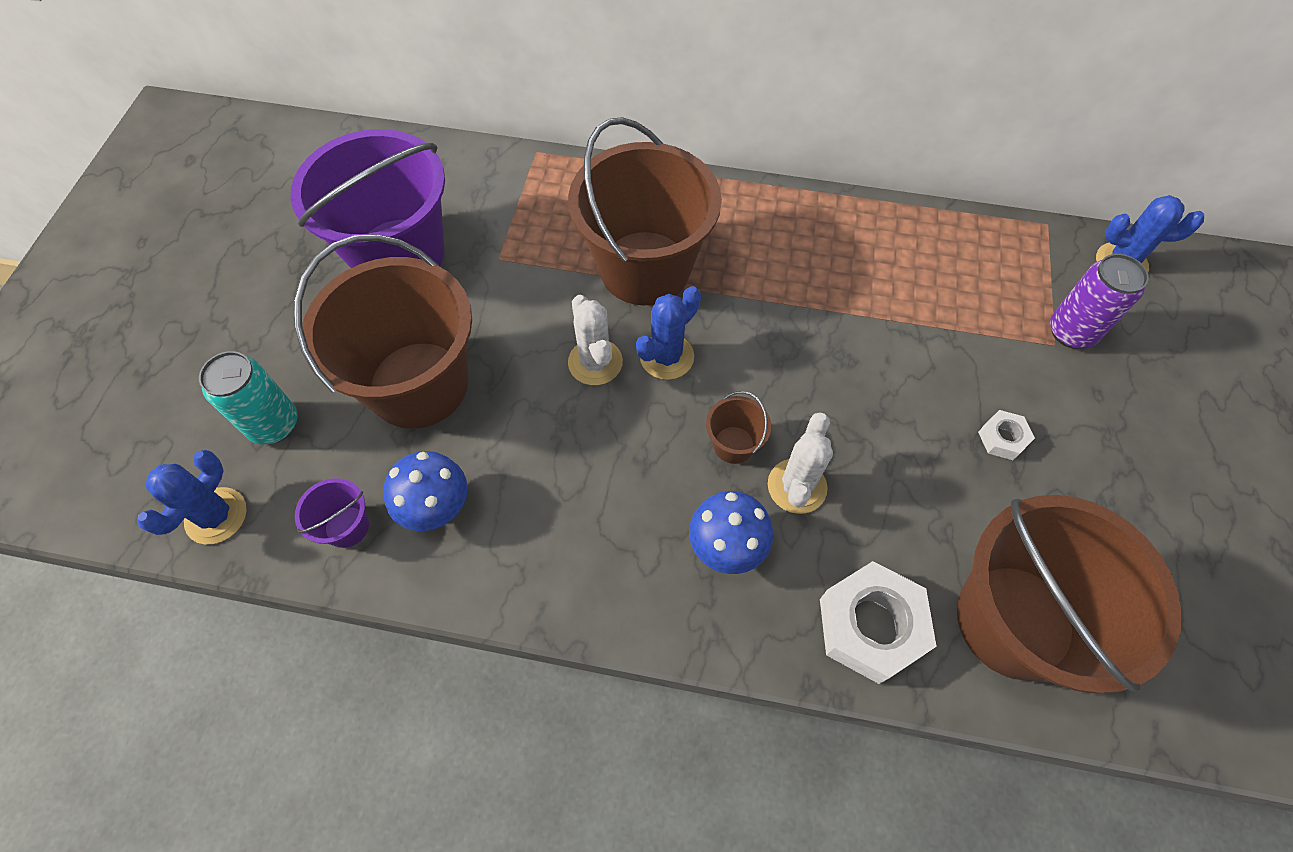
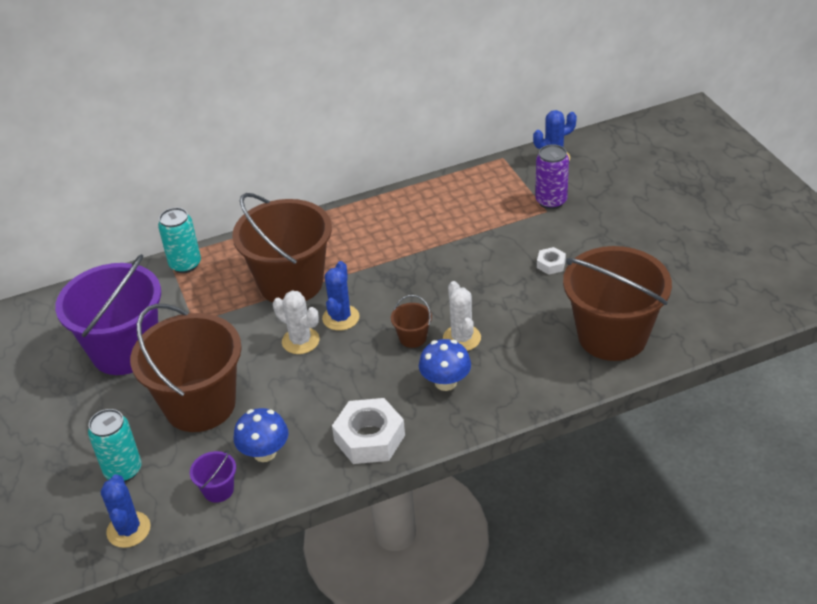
camera: 30 degrees left, 20 degrees down
white nut [820,561,937,684] -> white nut moved to [332,398,405,464]
none -> turquoise can [158,207,201,273]

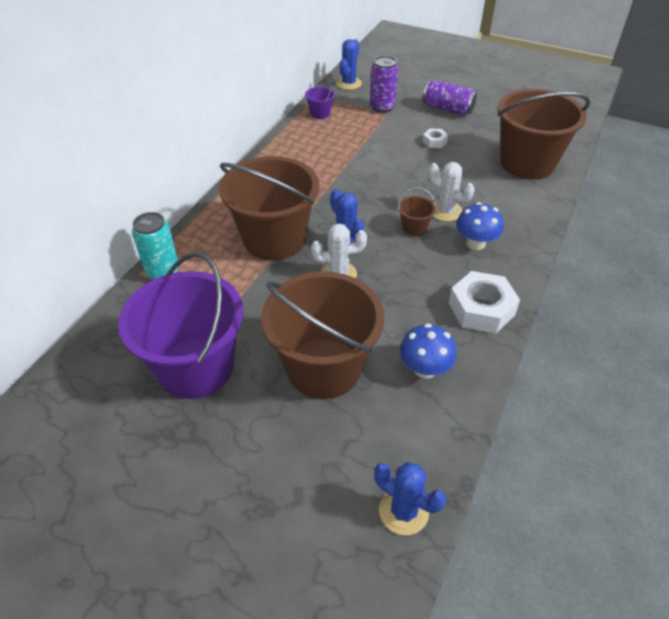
camera: 45 degrees left, 5 degrees up
turquoise can [88,409,142,482] -> none
purple bucket [190,450,236,503] -> purple bucket moved to [305,79,335,119]
none -> purple can [423,80,477,116]

